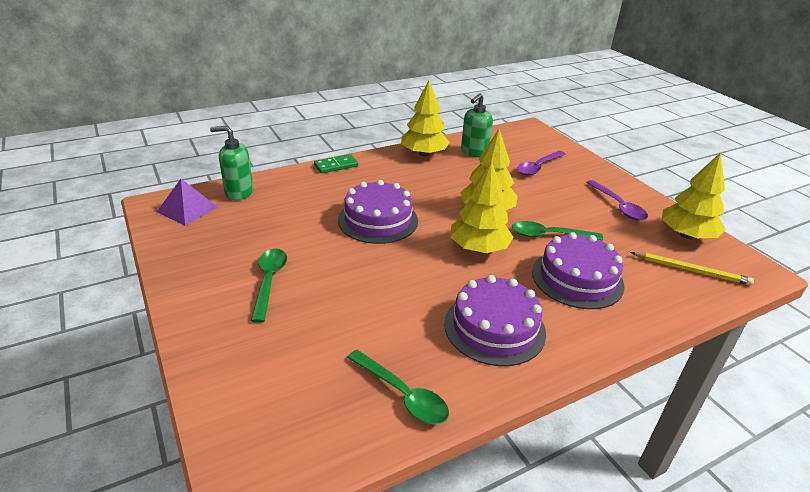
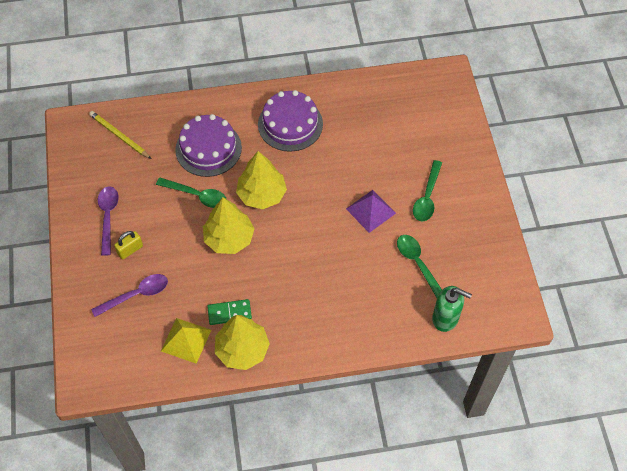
camera: 160 degrees left, 25 degrees up
purple pyramid [157,179,218,226] -> purple pyramid moved to [346,190,396,233]
green domino [314,154,358,174] -> green domino moved to [207,299,252,325]
purple cake [338,180,418,244] -> none
green spoon [347,350,449,425] -> green spoon moved to [397,235,442,298]
green soap dispenser [461,93,493,157] -> yellow pyramid [161,318,211,364]
yellow tree [662,152,726,239] -> none
none -> yellow padlock [114,231,143,260]

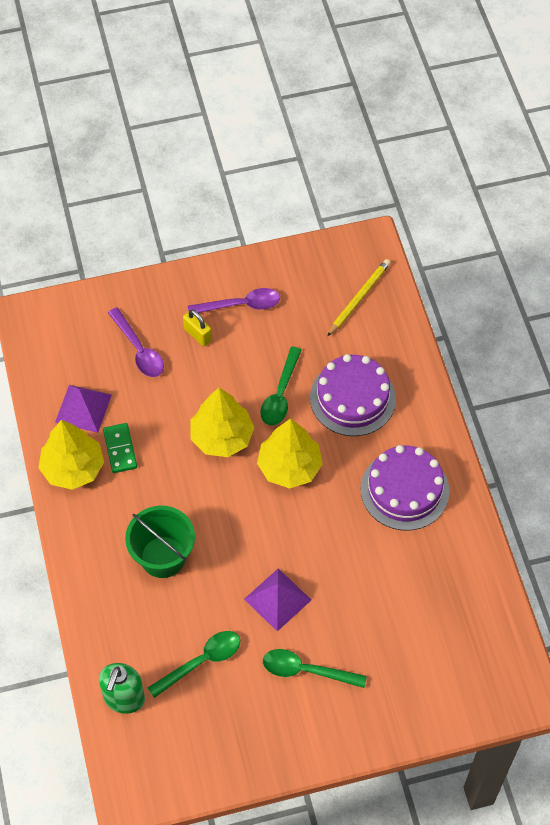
camera: 85 degrees right, 0 degrees up
yellow pyramid [161,318,211,364] -> purple pyramid [55,385,112,433]
none -> green bucket [125,506,195,578]

